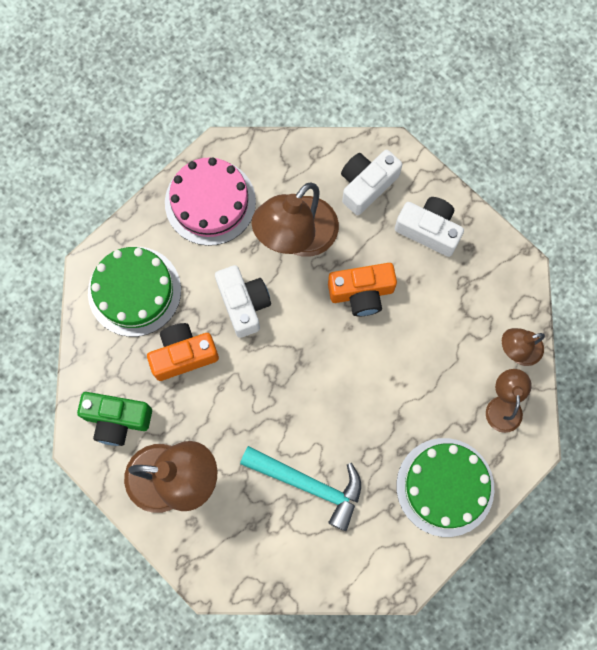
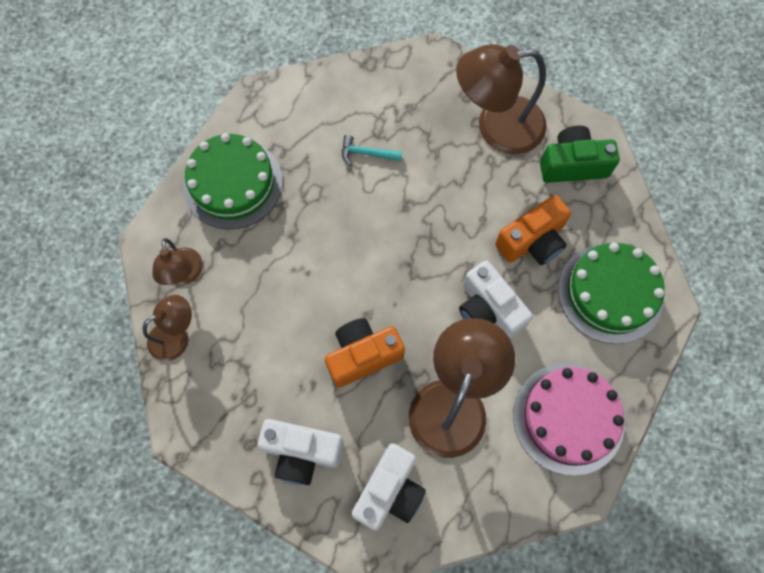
camera: 165 degrees right, 5 degrees down
turquoise hammer [240,446,361,531] -> turquoise hammer [342,135,402,166], size x0.49

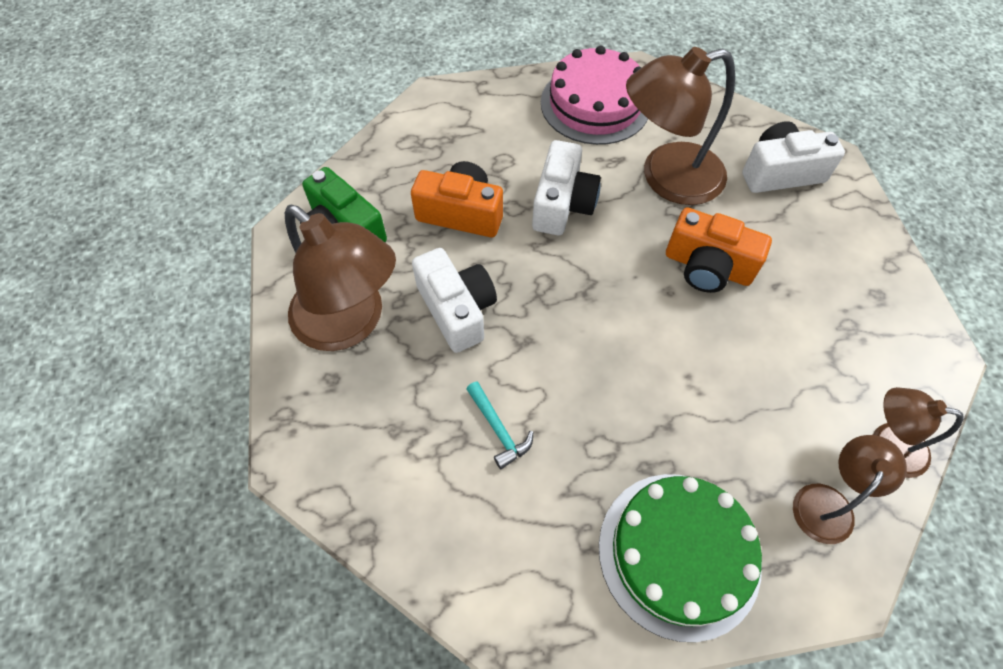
camera: 130 degrees left, 10 degrees down
white camera [258,419,343,485] -> white camera moved to [412,248,497,353]
green cake [558,243,665,344] -> none

